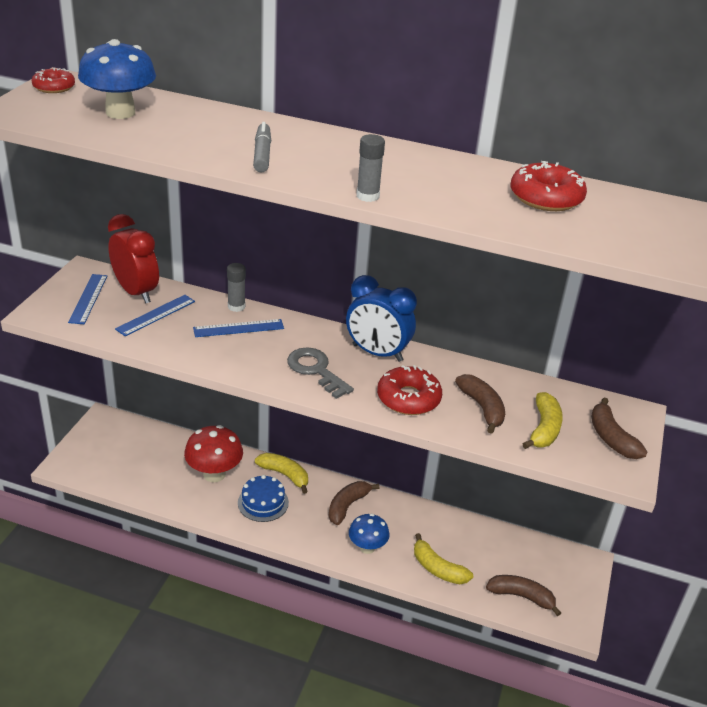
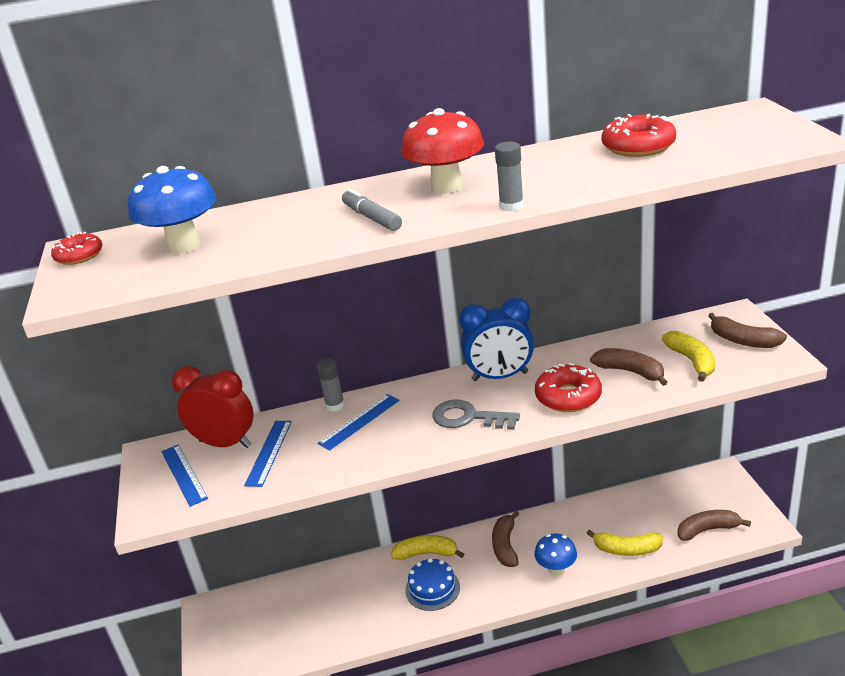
camera: 25 degrees left, 5 degrees down
red mushroom [184,425,243,482] -> red mushroom moved to [401,108,484,194]

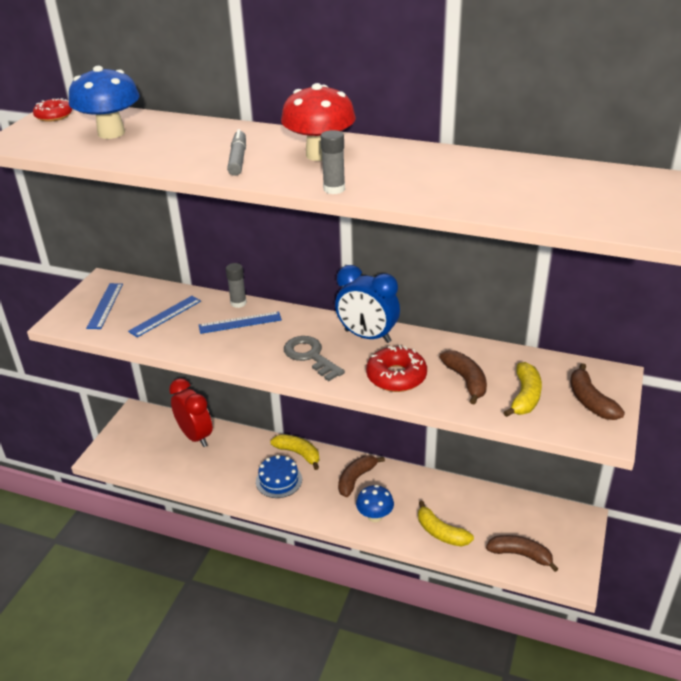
camera: 30 degrees right, 5 degrees up
red clock [172,366,254,448] -> red clock moved to [169,378,213,447]
red donut [602,114,676,157] -> none

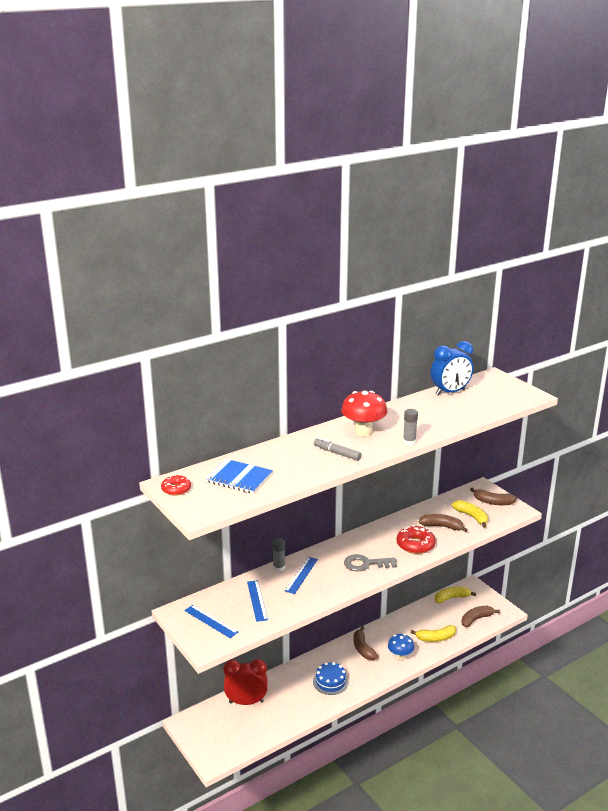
camera: 55 degrees left, 10 degrees down
blue mushroom [69,66,140,139] -> blue notebook [205,459,273,494]
yellow banana [270,434,319,470] -> yellow banana moved to [434,587,476,603]
blue clock [335,265,400,343] -> blue clock moved to [431,341,474,396]

